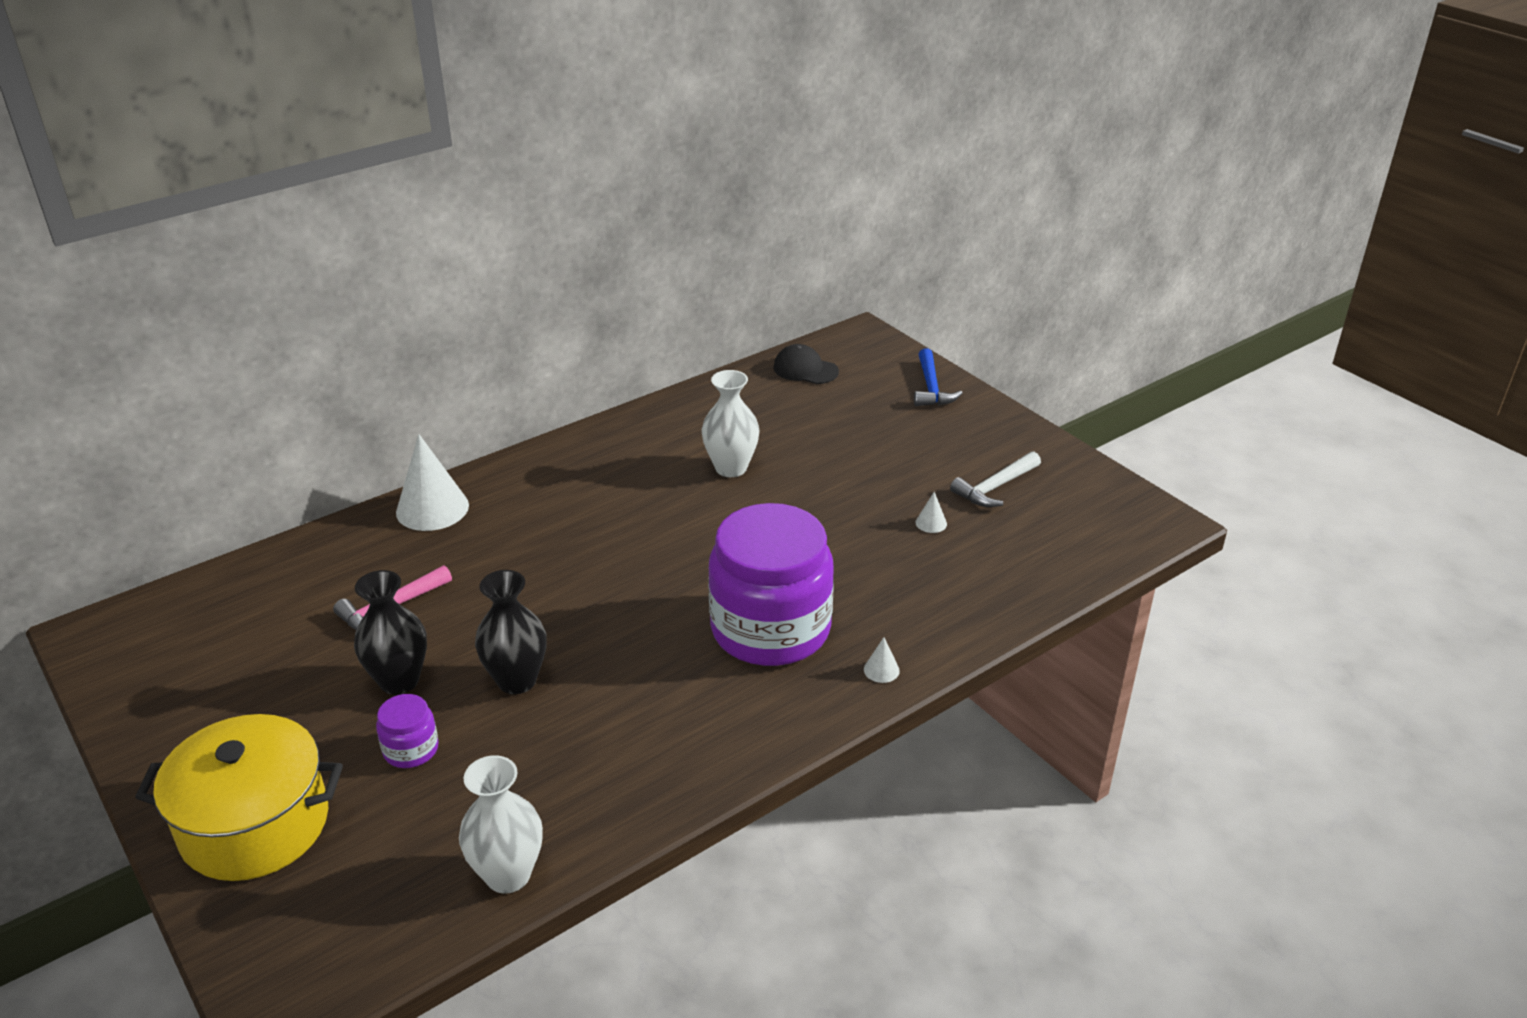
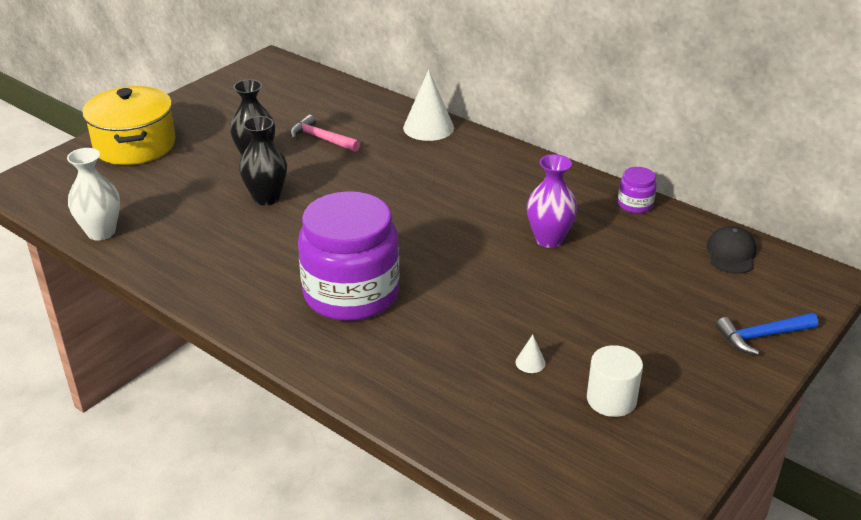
camera: 75 degrees right, 0 degrees up
purple jar [376,694,439,768] -> purple jar moved to [618,167,657,213]
white vase [702,370,759,477] -> purple vase [527,154,577,248]
white cone [864,637,900,683] -> none
white hammer [950,451,1041,507] -> white cylinder [587,345,643,417]

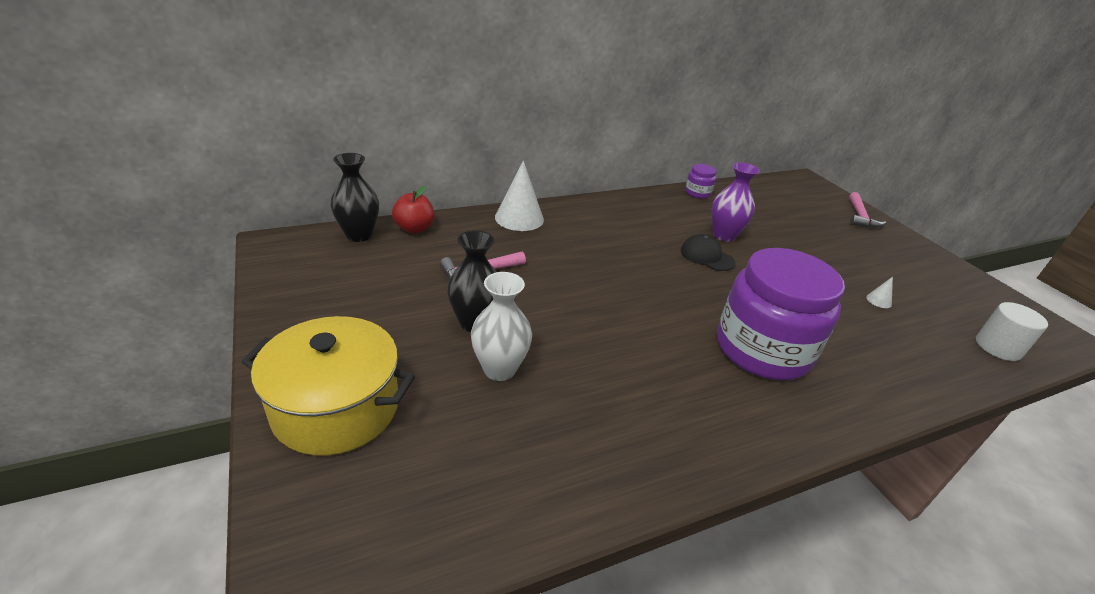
camera: 65 degrees left, 0 degrees up
white vase [67,148,120,241] -> white vase moved to [471,272,532,381]
black vase [239,116,287,205] -> black vase moved to [330,153,379,242]
white cylinder [587,345,643,417] -> white cylinder moved to [976,302,1048,361]
black cap [707,226,757,274] -> black cap moved to [681,234,736,271]
blue hammer [716,313,818,355] -> pink hammer [849,192,886,228]
none -> red apple [392,186,435,233]

